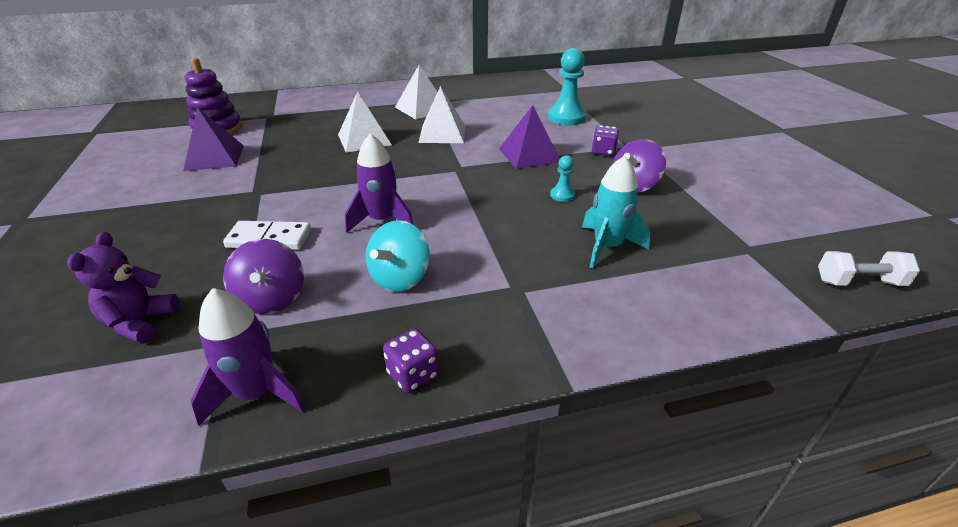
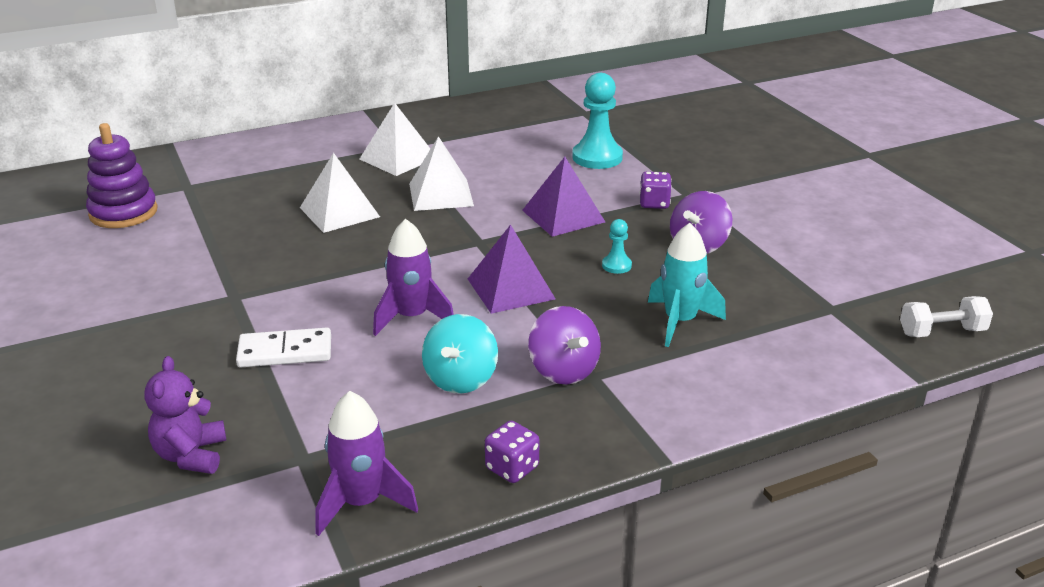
camera: 10 degrees left, 5 degrees down
purple pyramid [183,107,244,171] -> purple pyramid moved to [468,224,555,314]
purple spinning top [223,239,304,314] -> purple spinning top moved to [528,306,601,385]

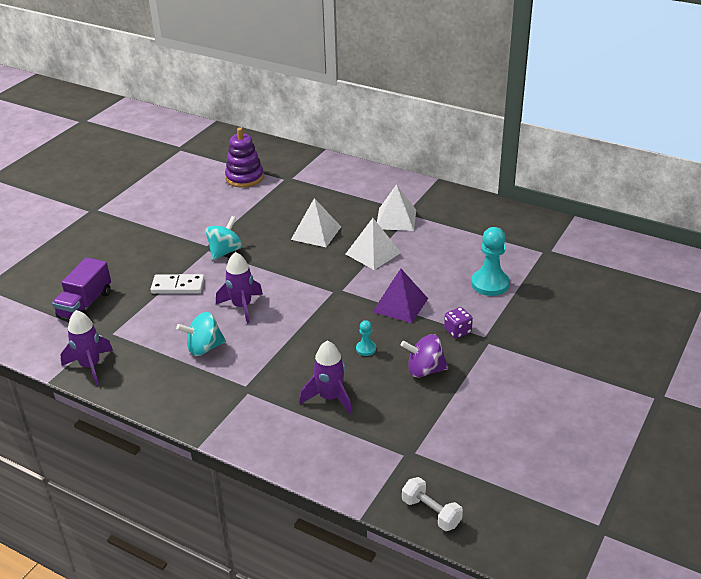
camera: 55 degrees right, 5 degrees up
purple teddy bear [144,356,226,474] -> purple truck [52,257,111,319]
white domino [236,328,331,368] -> white domino turned 45 degrees counterclockwise [150,274,205,294]
purple pyramid [468,224,555,314] -> none
purple dice [485,420,539,483] -> none
purple spinning top [528,306,601,385] -> none
turquoise rocket [648,223,726,347] -> purple rocket [300,341,352,414]
none -> turquoise spinning top [205,216,242,261]

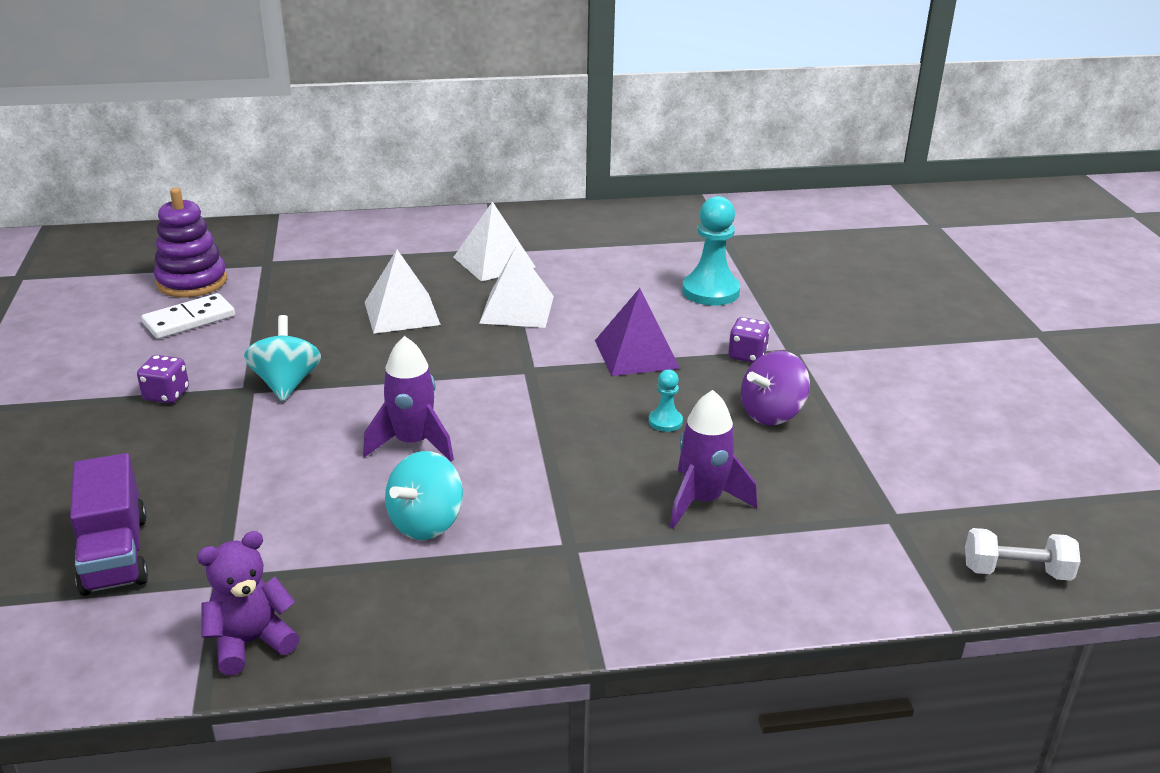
camera: 40 degrees left, 5 degrees down
purple rocket [60,310,113,385] -> purple teddy bear [197,531,299,676]
white domino [150,274,205,294] -> white domino moved to [141,293,235,339]
none -> purple dice [137,355,189,404]

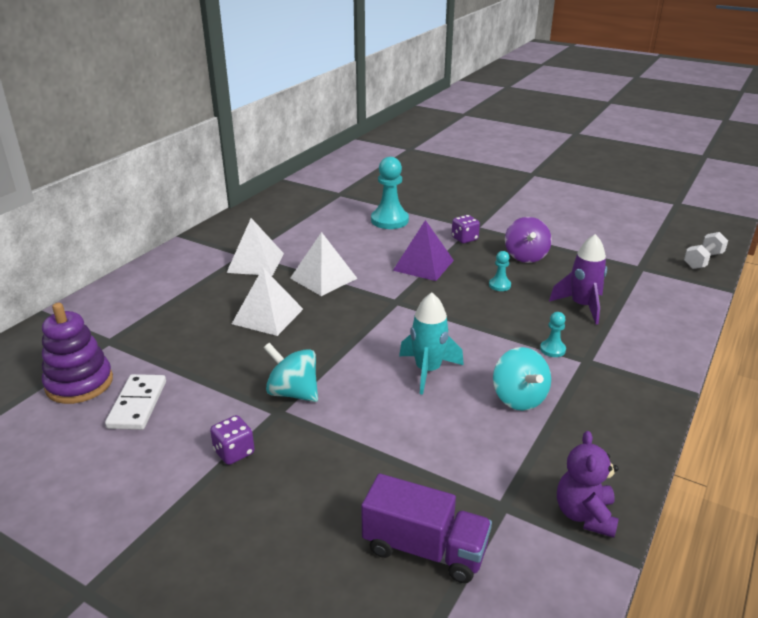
camera: 50 degrees left, 0 degrees up
purple rocket [363,336,454,462] -> turquoise rocket [399,292,464,395]
none -> turquoise pawn [540,312,566,357]

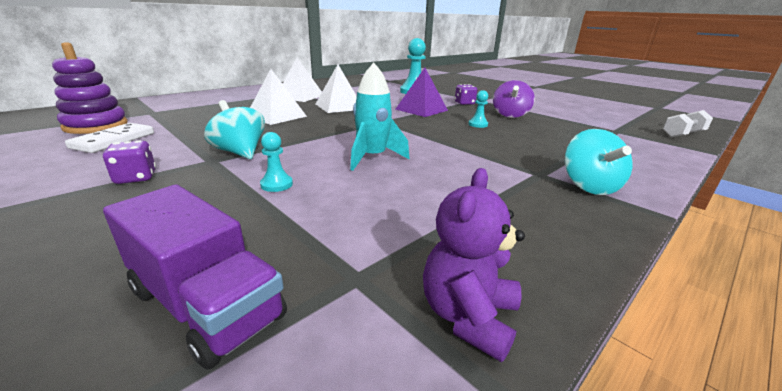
camera: 15 degrees right, 5 degrees down
turquoise spinning top [493,347,551,411] -> turquoise spinning top moved to [565,129,633,195]
turquoise pawn [540,312,566,357] -> turquoise pawn moved to [260,132,293,192]
purple rocket [549,234,607,325] -> none

